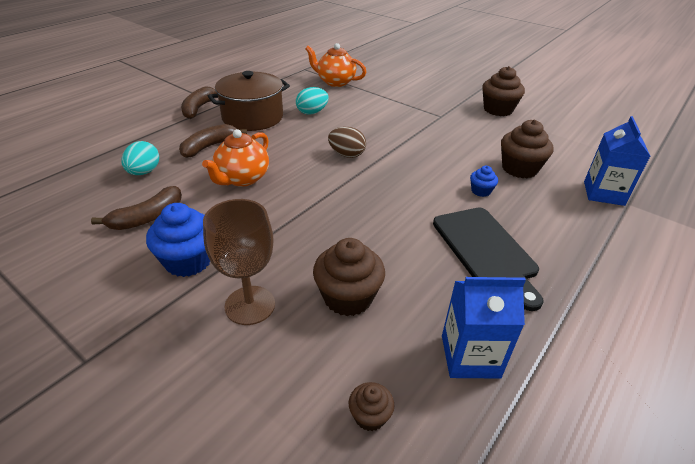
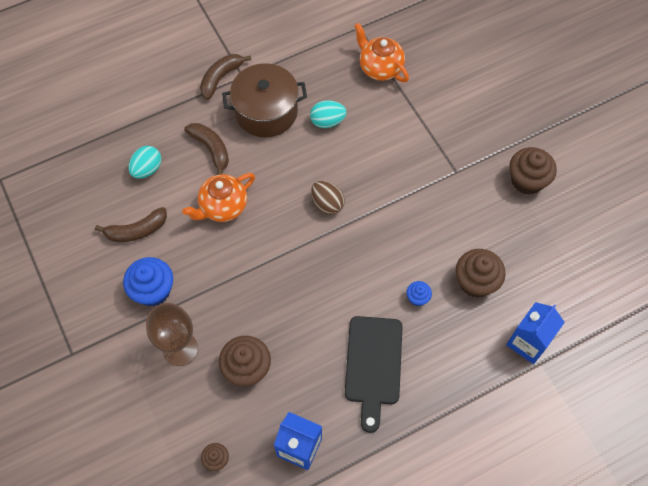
camera: 25 degrees right, 25 degrees up
brown banana [179,124,247,158] -> brown banana turned 75 degrees clockwise [184,123,229,175]

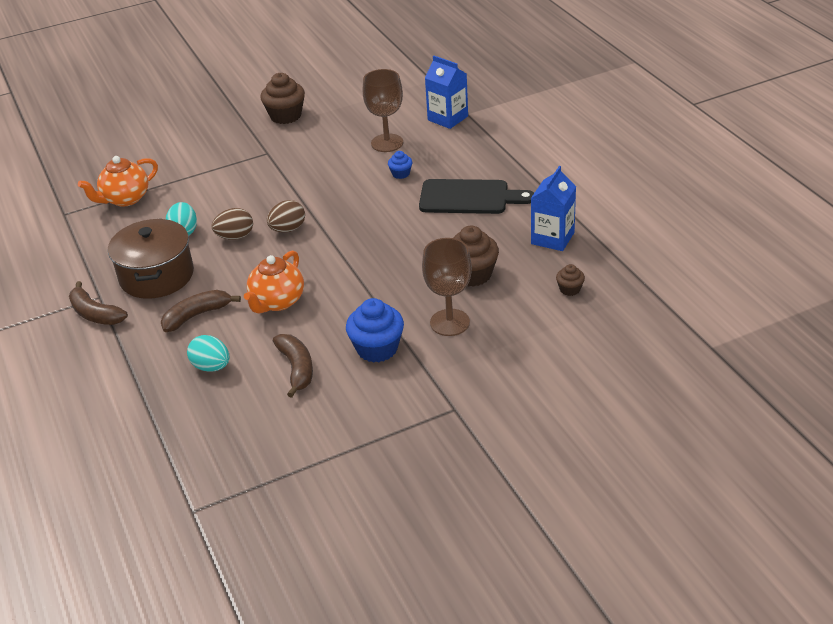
camera: 85 degrees left, 25 degrees down
orange teapot [182,173,255,222] -> orange teapot turned 60 degrees clockwise [244,251,304,313]
brown cupcake [456,249,506,298] -> brown goblet [363,69,403,152]
none -> brown egg [212,208,253,240]

